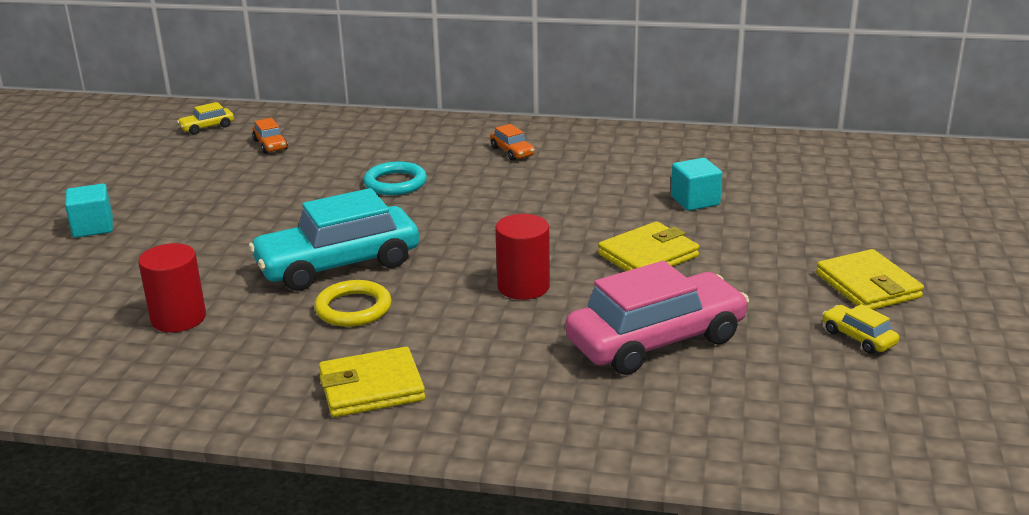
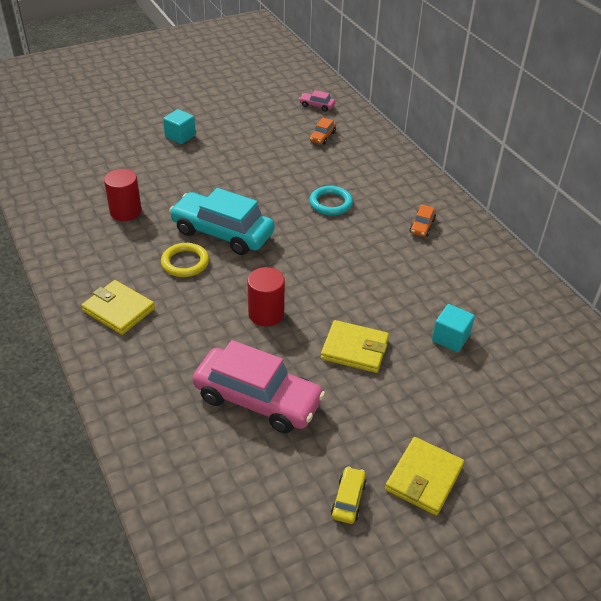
camera: 50 degrees right, 15 degrees up
yellow car [177,102,234,135] -> pink car [299,90,335,112]

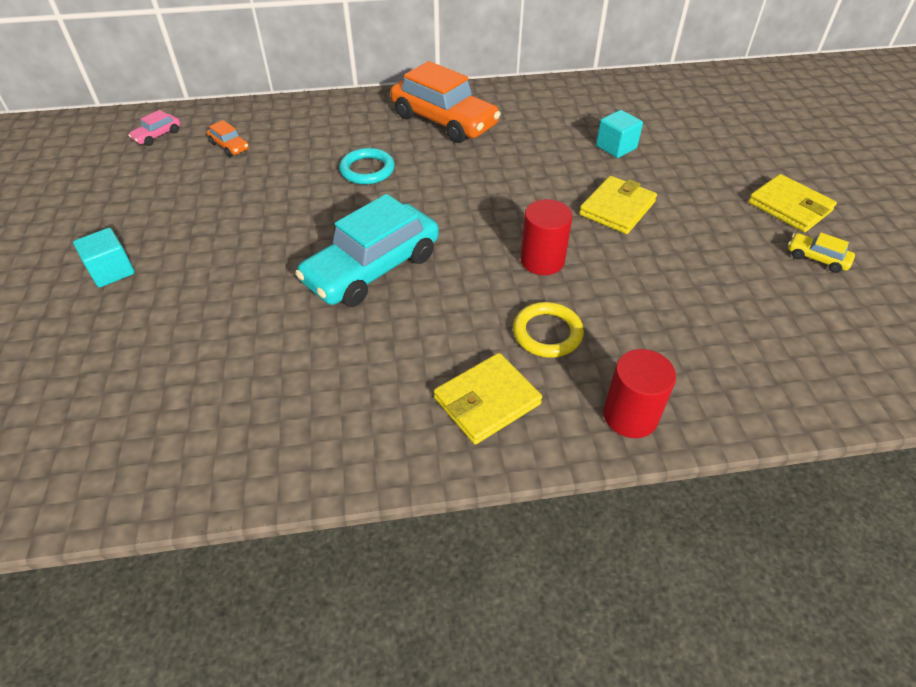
camera: 70 degrees left, 5 degrees up
red cylinder [104,169,142,221] -> red cylinder moved to [603,349,676,438]
yellow ring [161,243,209,277] -> yellow ring moved to [513,302,584,358]
pink car [193,340,325,433] -> none
orange car [410,204,436,237] -> orange car [390,61,501,143], size x2.37

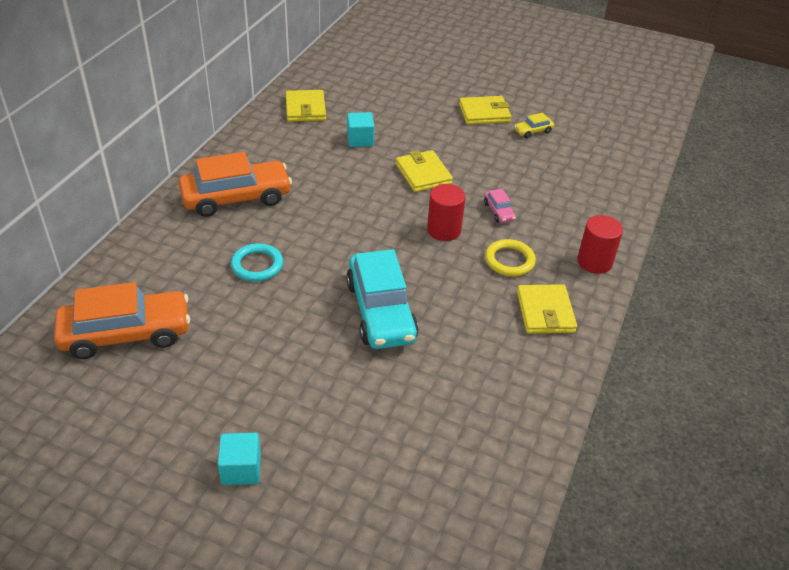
camera: 60 degrees left, 5 degrees down
pink car [128,110,181,146] -> pink car moved to [484,189,516,223]
orange car [207,120,249,157] -> orange car [54,282,190,359], size x2.37
none -> yellow wallet [286,90,326,122]

